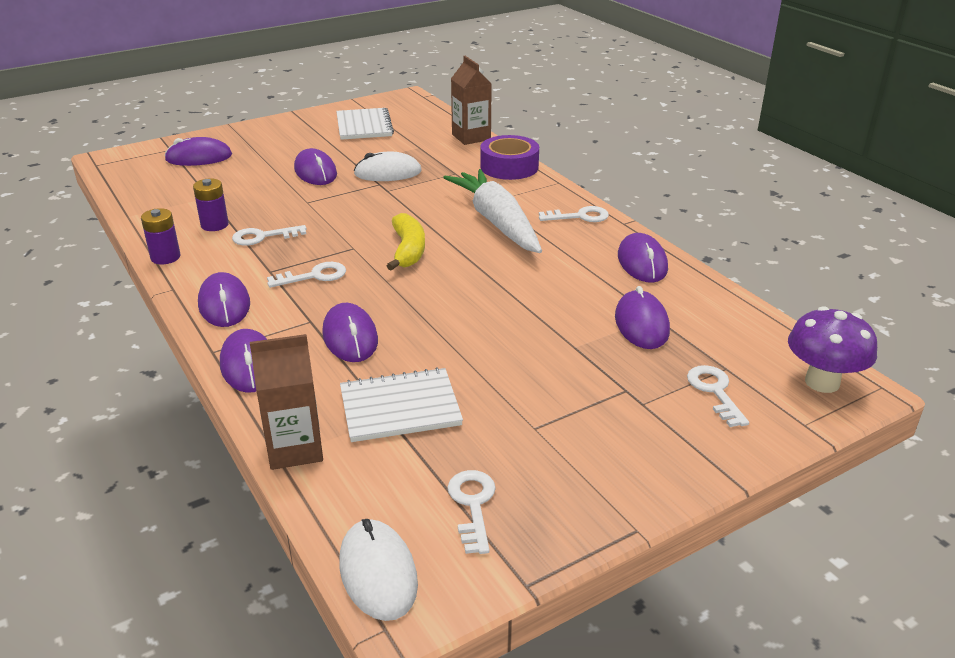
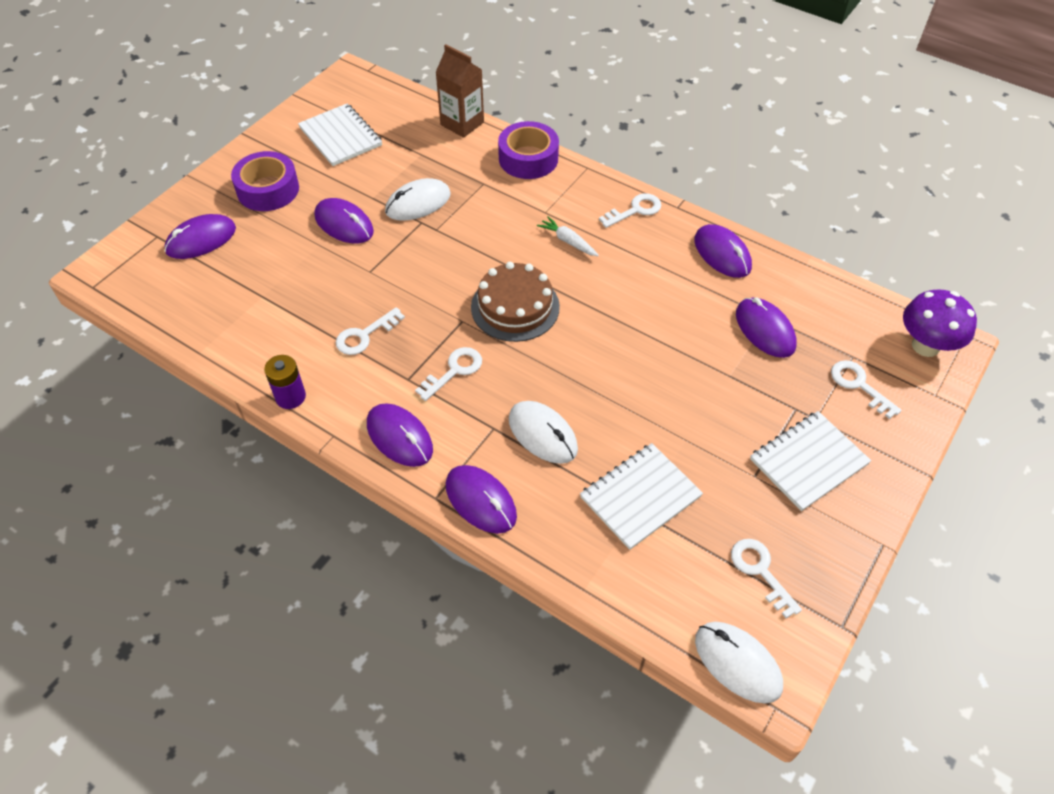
camera: 25 degrees left, 20 degrees up
purple battery [193,178,229,231] -> none
brown carton [250,334,323,470] -> none
purple mouse [322,303,378,362] -> white mouse [509,401,578,464]
yellow banana [387,213,425,271] -> brown cake [471,262,560,342]
white carrot [443,169,542,253] -> white carrot [537,216,599,256], size x0.41
none -> purple tape [231,151,299,211]
none -> white notebook [750,411,871,511]

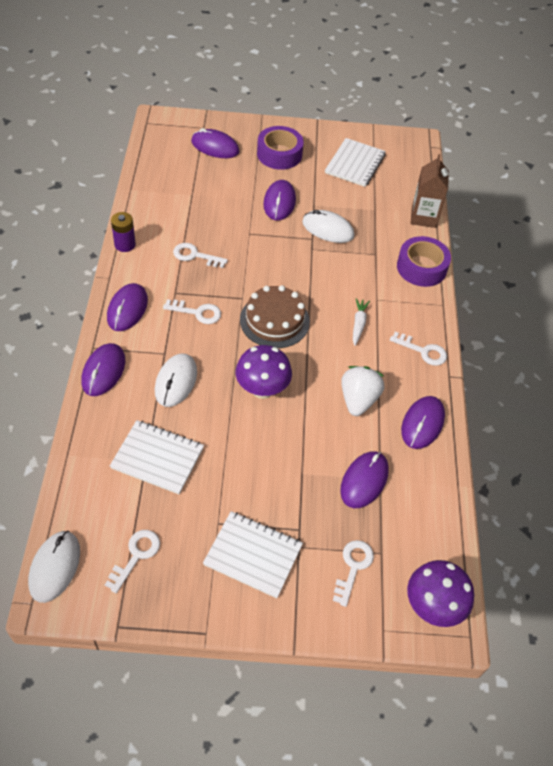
camera: 55 degrees right, 0 degrees up
none -> purple mushroom [235,345,292,399]
none -> white strawberry [341,366,384,416]

